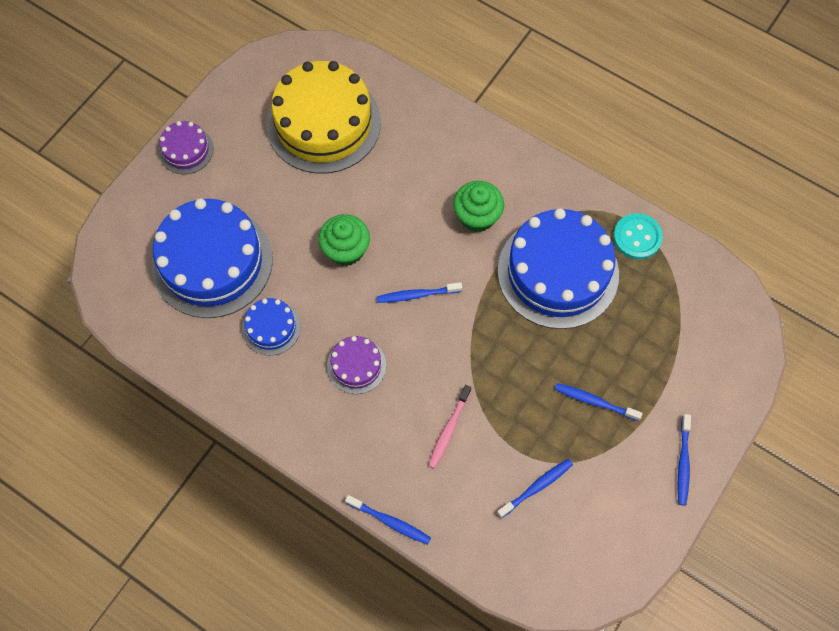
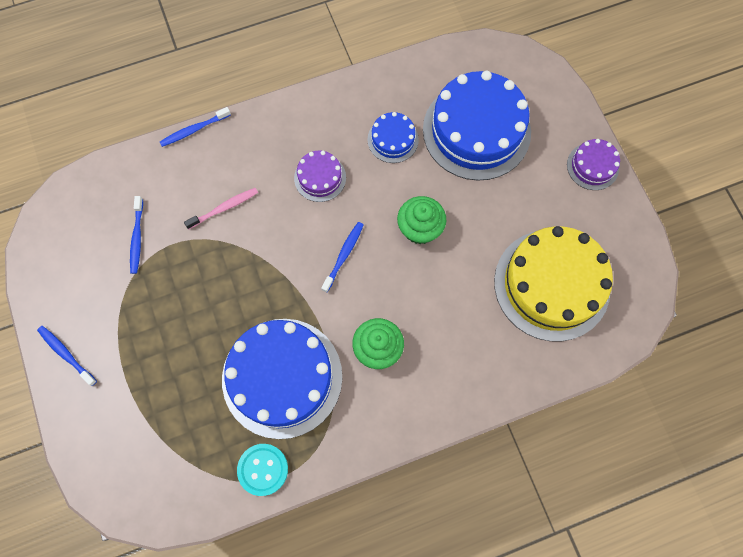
camera: 125 degrees right, 5 degrees up
pink toothbrush [428,385,471,469] -> pink toothbrush turned 90 degrees clockwise [184,188,258,229]
blue toothbrush [554,383,643,421] -> none

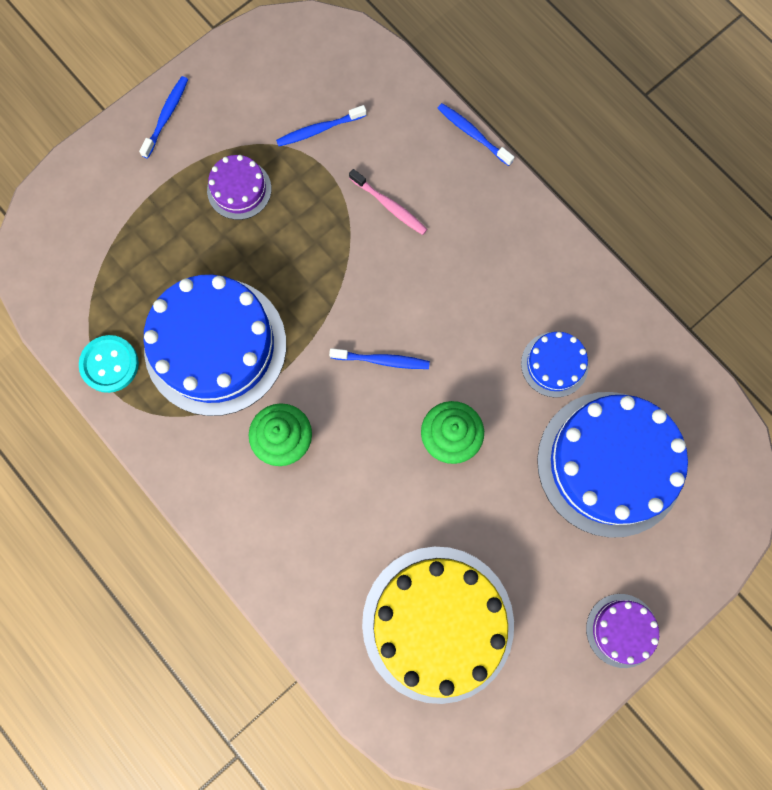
camera: 70 degrees right, 5 degrees up
purple cake [294,151,346,202] -> purple cake moved to [207,155,272,220]

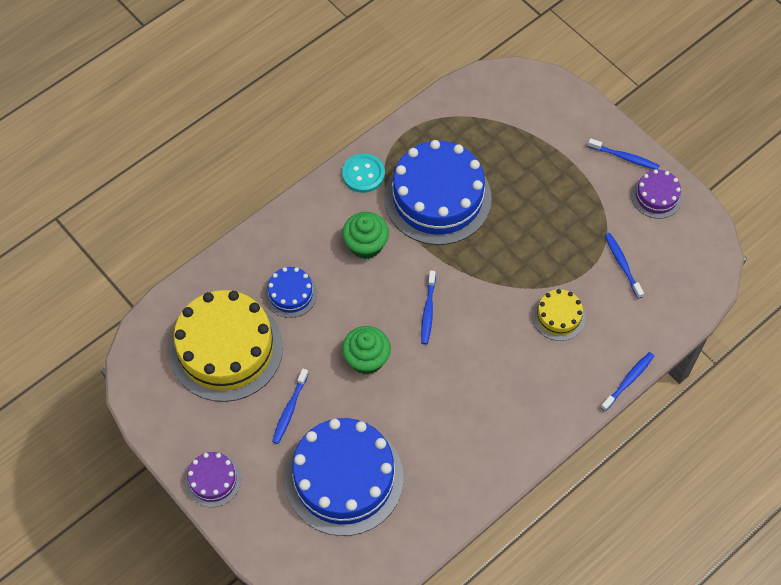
camera: 90 degrees right, 15 degrees down
turquoise button [79,335,139,393] -> turquoise button moved to [342,153,385,193]
purple cake [207,155,272,220] -> purple cake moved to [631,169,682,219]
pink toothbrush [349,169,427,235] -> yellow cake [532,289,585,341]
blue cake [521,332,589,398] -> blue cake moved to [265,267,317,318]
none -> blue toothbrush [272,369,309,444]

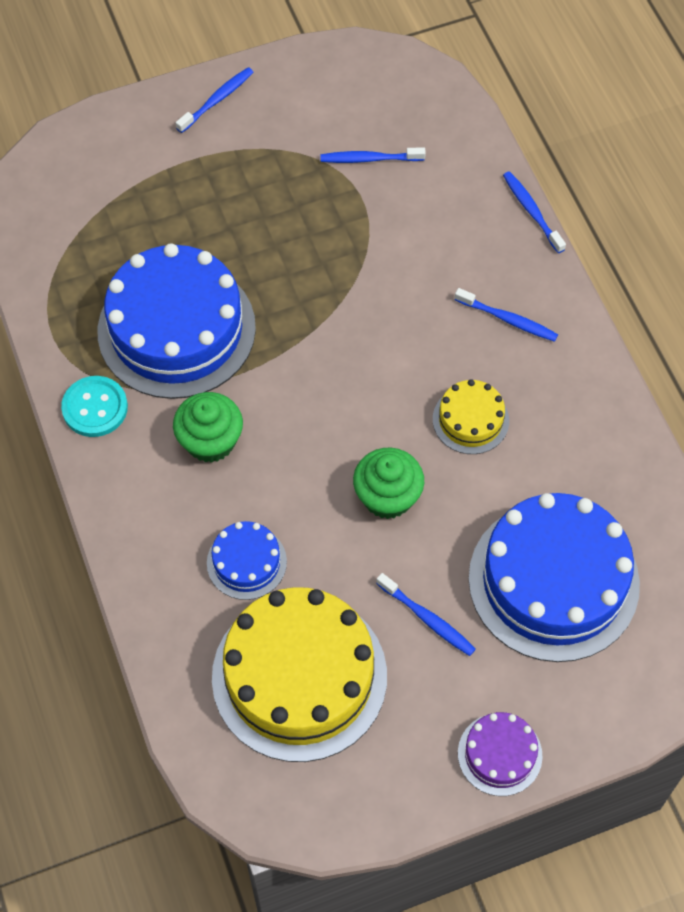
camera: 70 degrees left, 0 degrees up
blue toothbrush [421,271,436,345] -> blue toothbrush moved to [455,288,558,342]
yellow cake [532,289,585,341] -> yellow cake moved to [433,379,509,454]
purple cake [631,169,682,219] -> none

